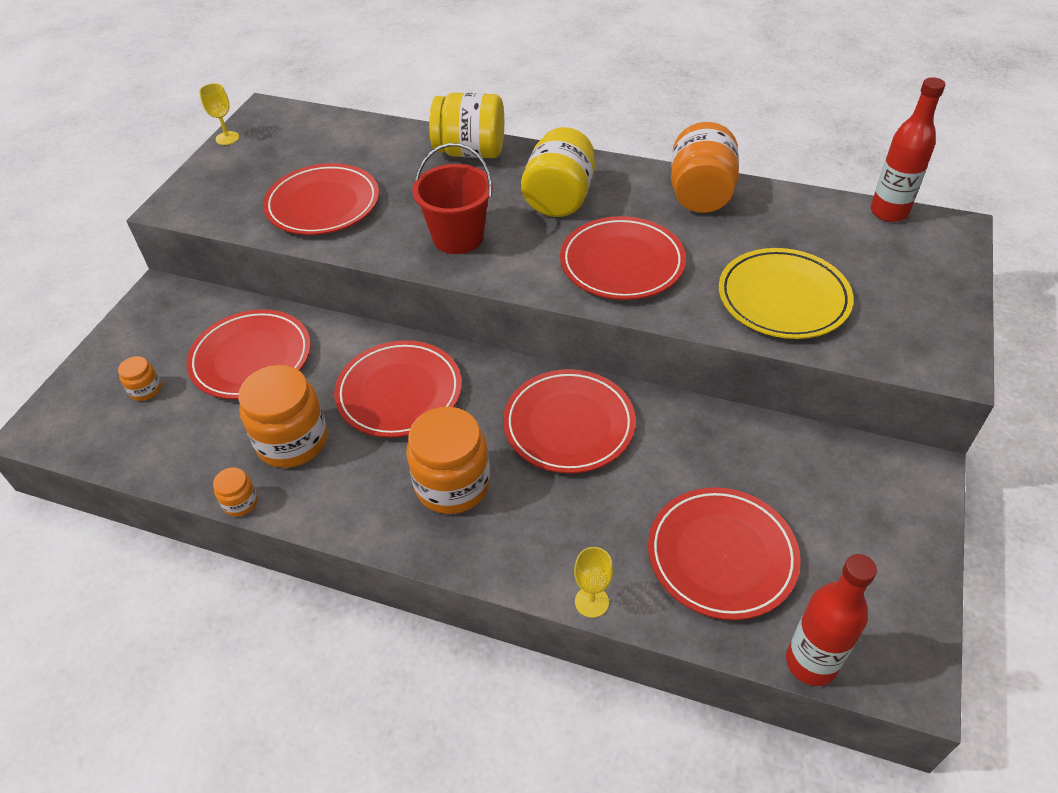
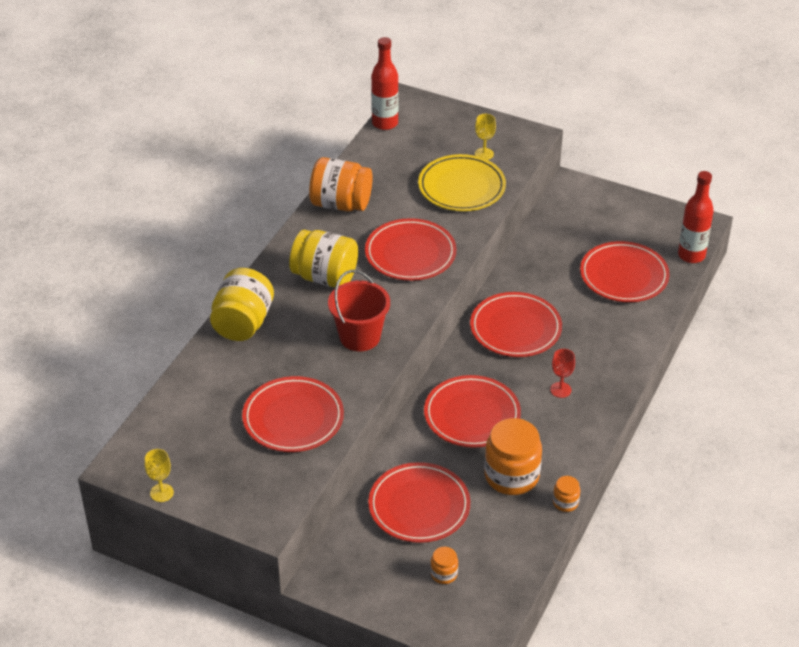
camera: 85 degrees left, 5 degrees down
orange jar [406,407,490,514] -> red goblet [550,349,575,398]
yellow goblet [574,547,613,618] -> yellow goblet moved to [475,114,496,160]

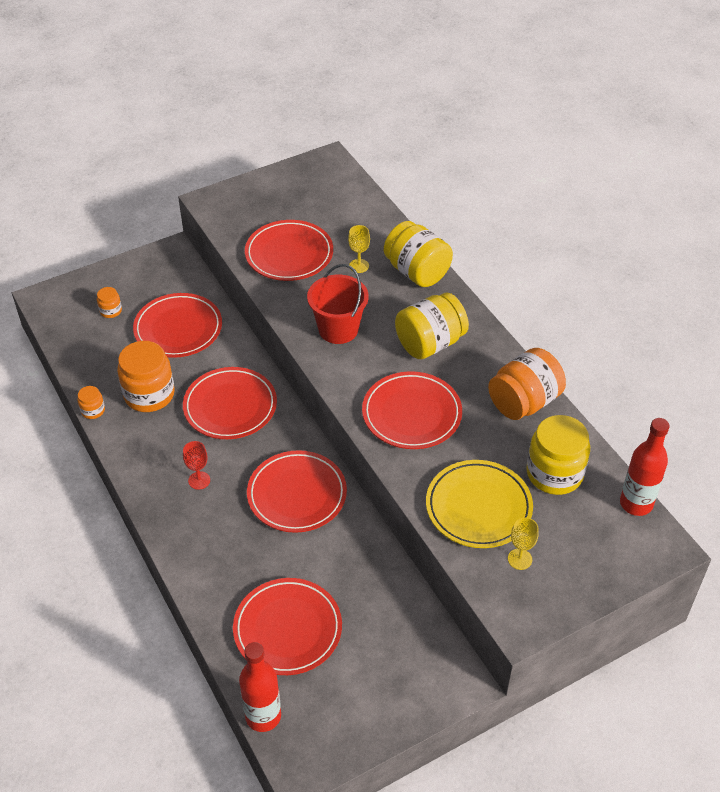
camera: 125 degrees right, 5 degrees up
yellow goblet [144,449,174,502] -> yellow goblet moved to [348,225,370,273]
none -> yellow jar [526,415,590,495]

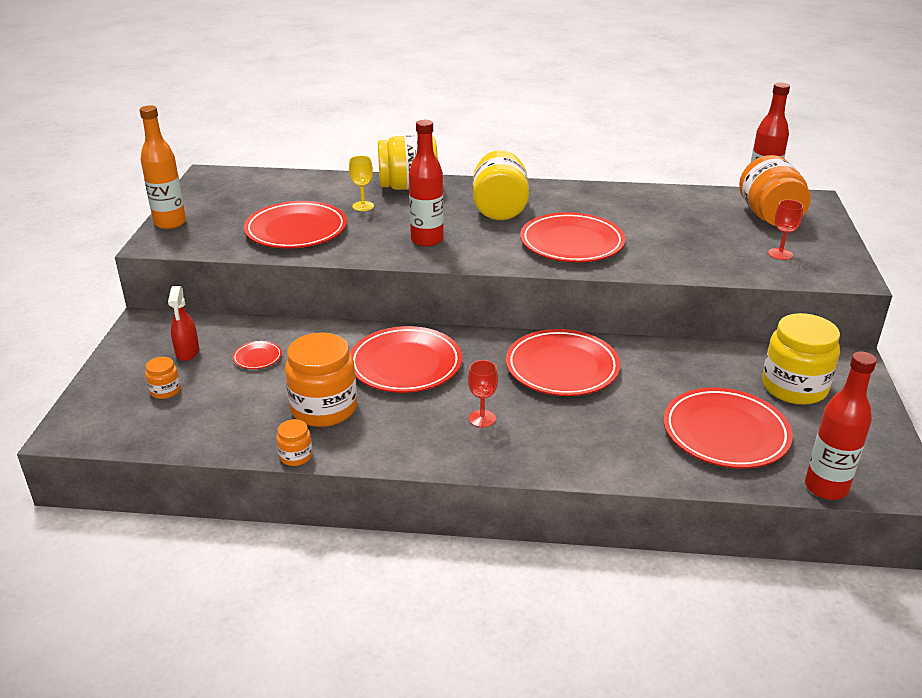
camera: 55 degrees left, 15 degrees down
red plate [133,293,222,358] -> red plate [232,341,282,369], size x0.44
red bucket [307,264,368,344] -> red bottle [409,120,444,247]
yellow plate [426,460,533,548] -> none
orange jar [488,348,566,420] -> orange jar moved to [739,155,811,226]
yellow goblet [508,517,539,570] -> red goblet [768,200,804,260]
yellow jar [526,415,590,495] -> yellow jar moved to [762,313,840,405]
none -> orange bottle [140,105,186,229]
none -> red spray bottle [168,286,199,361]

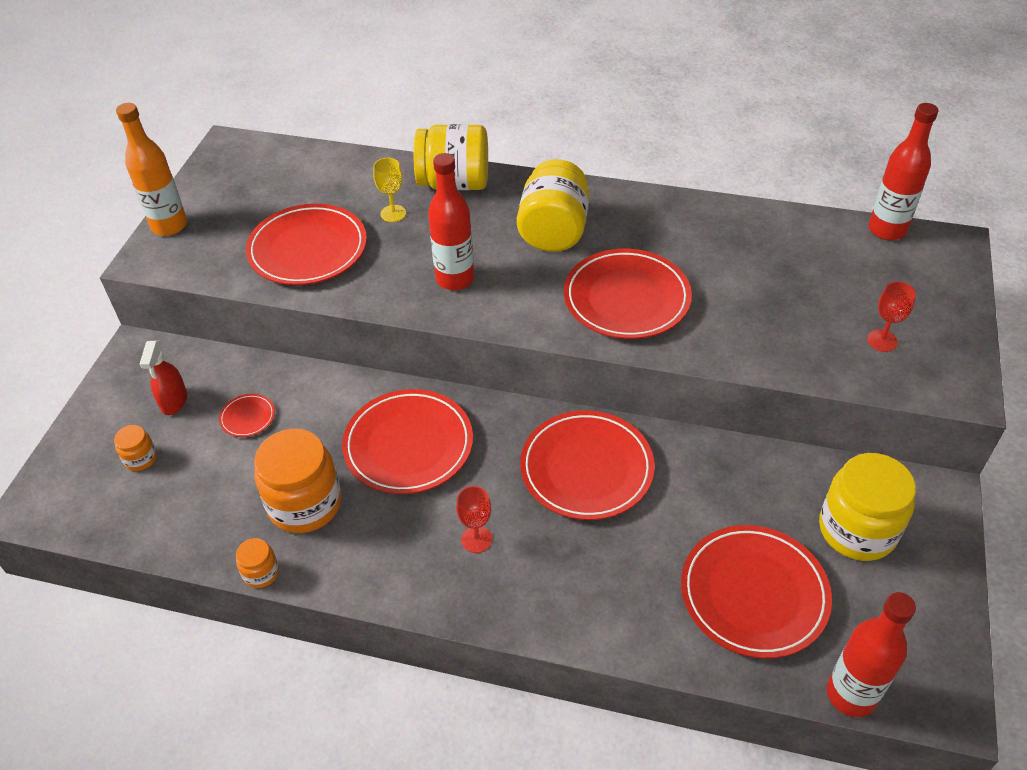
camera: 10 degrees right, 15 degrees up
orange jar [739,155,811,226] -> none

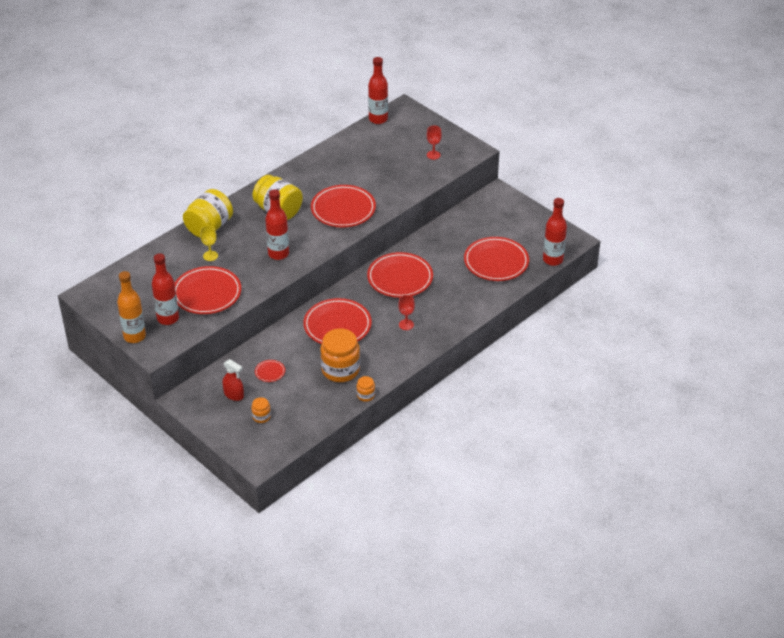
camera: 60 degrees left, 5 degrees down
yellow jar [819,453,916,561] -> none
none -> red bottle [152,253,179,325]

